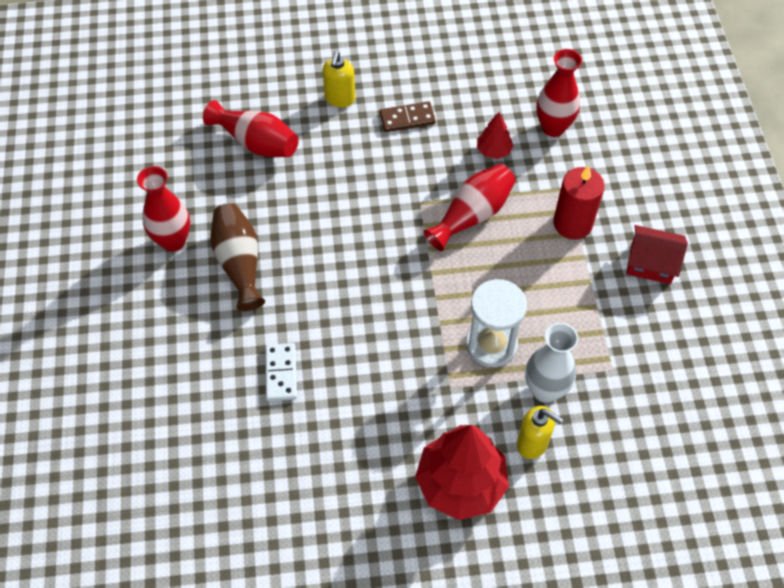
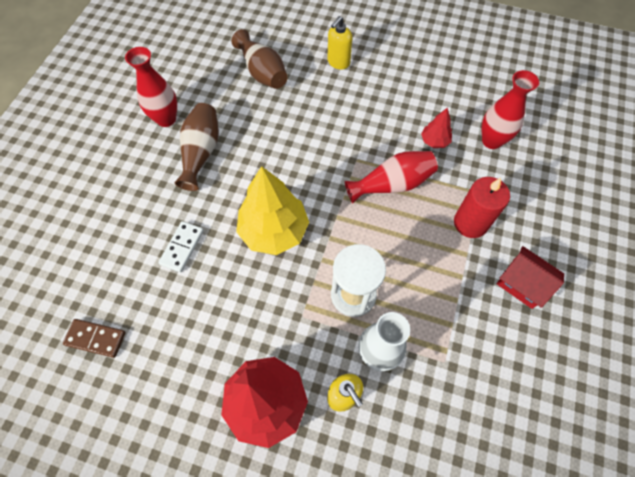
camera: 25 degrees right, 5 degrees up
red vase [203,100,299,157] -> brown vase [231,29,288,89]
brown domino [380,101,436,132] -> brown domino moved to [63,319,125,358]
none -> yellow tree [236,166,309,255]

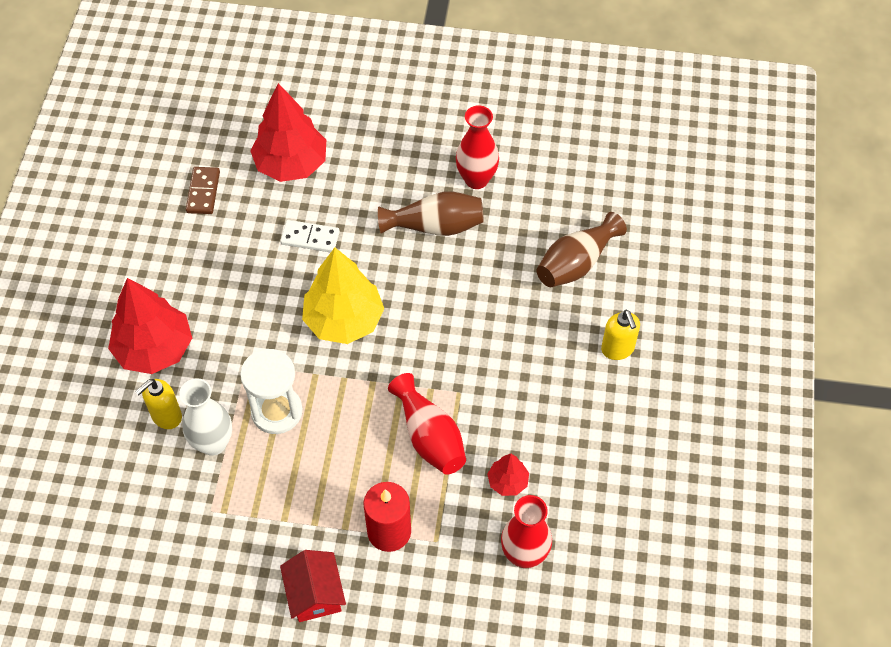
camera: 80 degrees right, 5 degrees down
yellow soap dispenser [328,16,352,70] -> yellow soap dispenser turned 135 degrees counterclockwise [601,310,640,360]
red house [497,246,564,309] -> red house turned 45 degrees counterclockwise [280,550,346,622]
none -> red tree [250,83,326,182]

